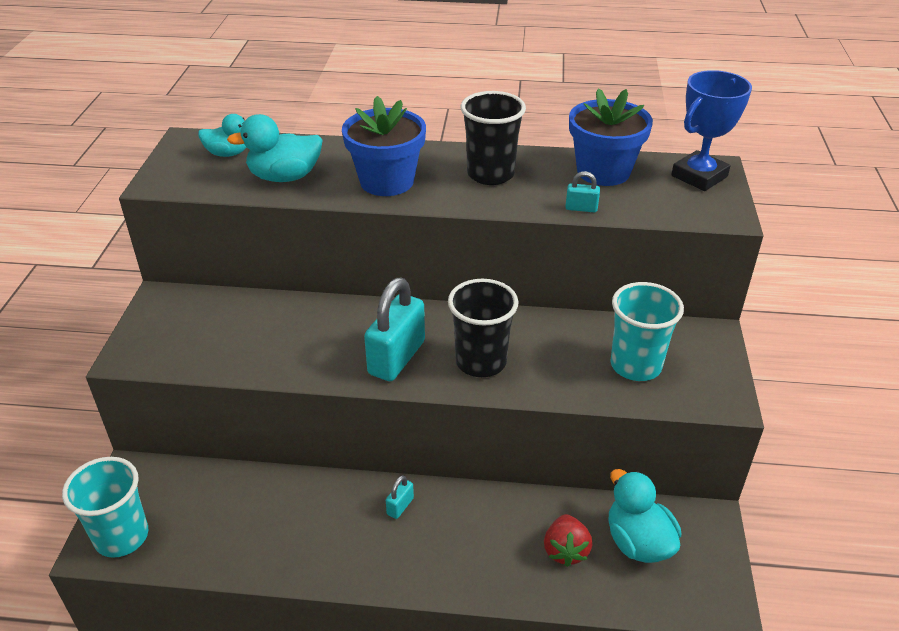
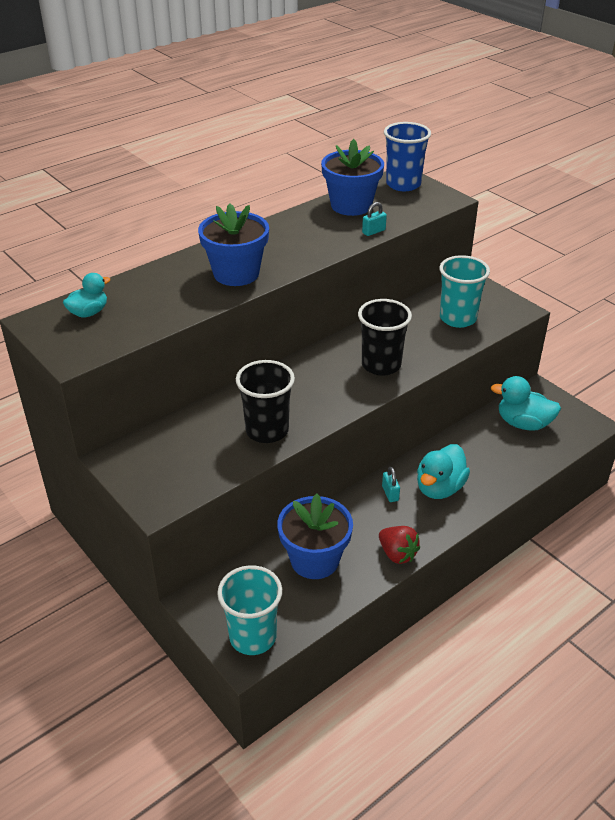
camera: 45 degrees left, 0 degrees up
turquoise duck [227,114,323,182] -> turquoise duck moved to [417,444,470,499]
turquoise padlock [364,278,425,381] -> none
black cup [460,91,526,185] -> black cup moved to [236,360,295,443]
red strawberry [544,514,592,567] -> red strawberry moved to [379,526,420,564]
blue trophy [671,70,752,191] -> blue cup [384,122,431,191]
none -> blue flower pot [277,494,353,579]

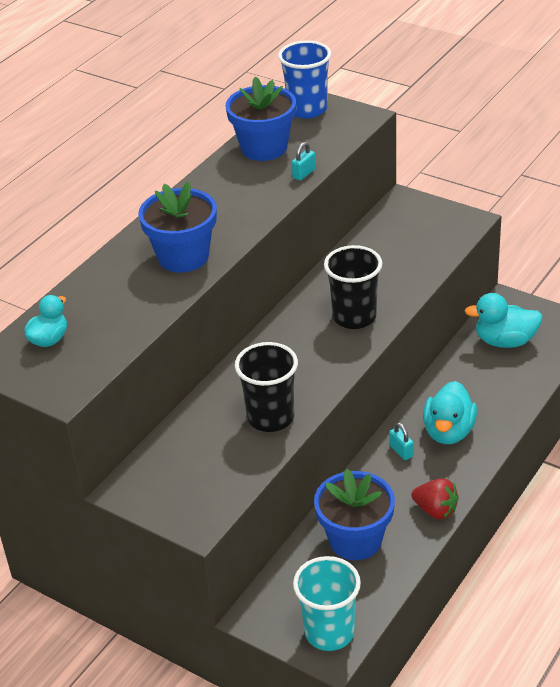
camera: 15 degrees left, 0 degrees up
turquoise cup [439,255,490,328] -> none

